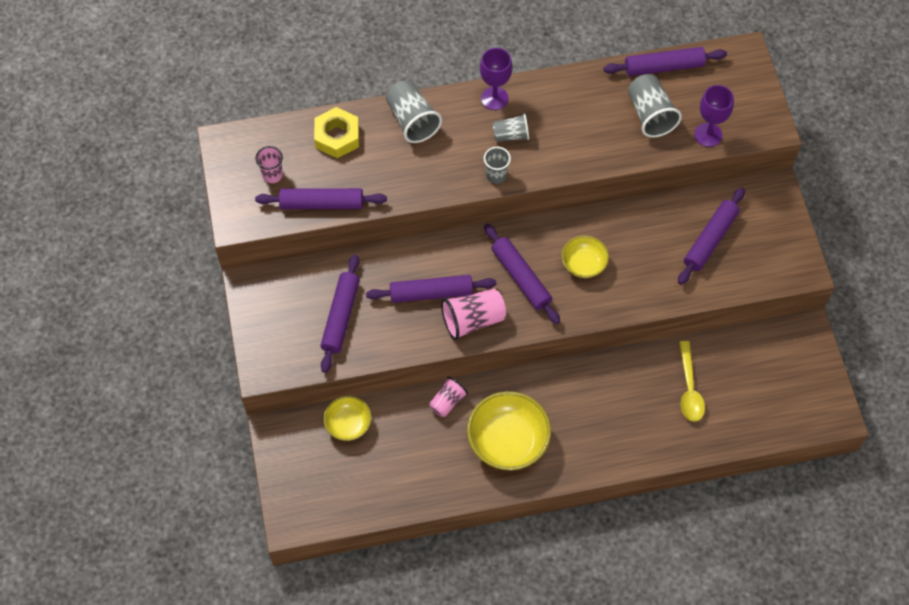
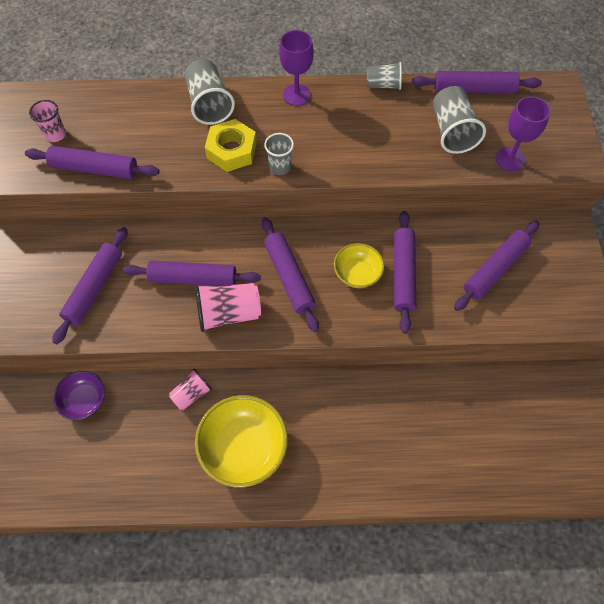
camera: 10 degrees right, 0 degrees up
yellow nut [314,107,359,158] -> yellow nut moved to [205,119,257,172]
yellow bowl [323,396,372,441] -> purple bowl [53,371,105,420]
grey cup [492,114,529,142] -> grey cup moved to [367,62,402,90]
yellow spoon [679,341,705,422] -> none
none -> purple rolling pin [394,211,416,334]

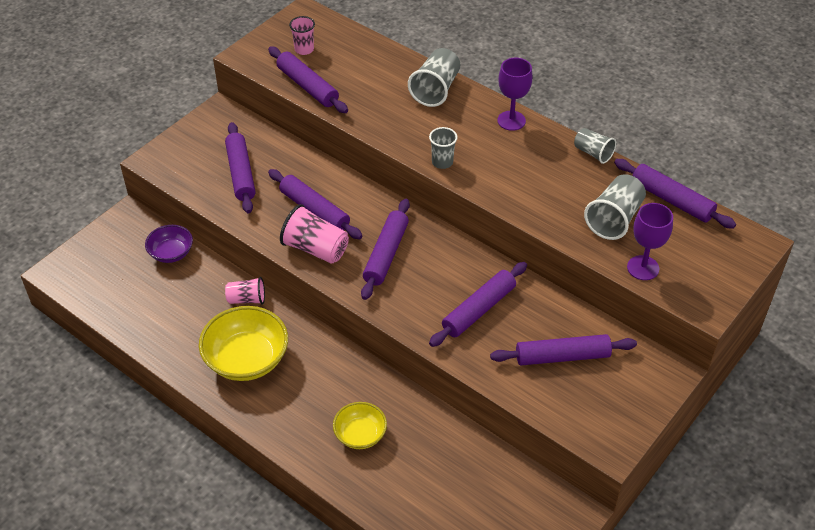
camera: 40 degrees right, 15 degrees down
purple rolling pin [52,227,128,344] -> purple rolling pin turned 75 degrees counterclockwise [225,122,256,213]
yellow nut [205,119,257,172] -> none
yellow bowl [334,243,384,288] -> yellow bowl moved to [333,402,387,449]

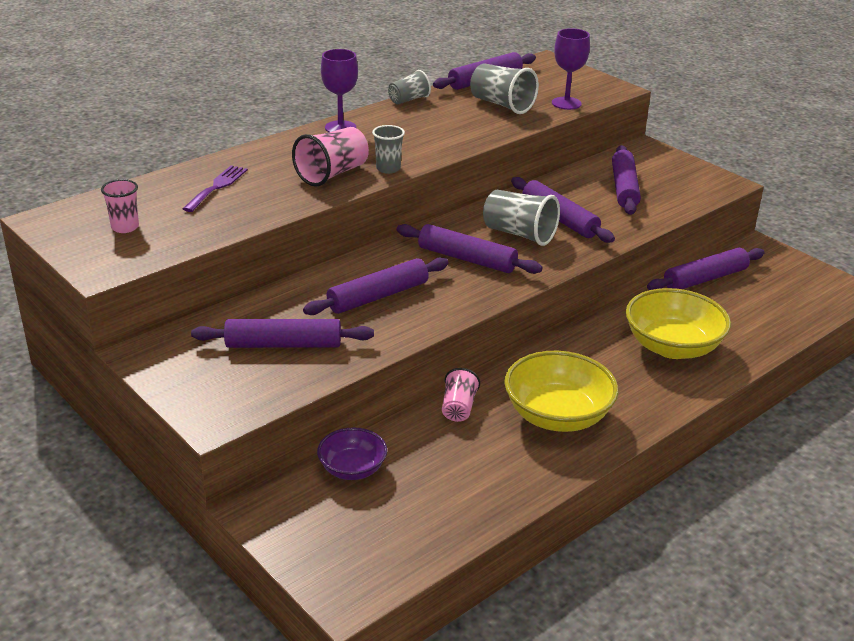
camera: 80 degrees left, 15 degrees down
purple rolling pin [268,46,348,113] -> purple rolling pin moved to [647,248,765,290]
pink cup [280,204,349,264] -> pink cup moved to [292,127,369,187]
yellow bowl [333,402,387,449] -> yellow bowl [626,288,731,359], size x1.72
grey cup [408,48,460,107] -> grey cup moved to [483,190,560,246]
none -> purple fork [183,165,248,212]

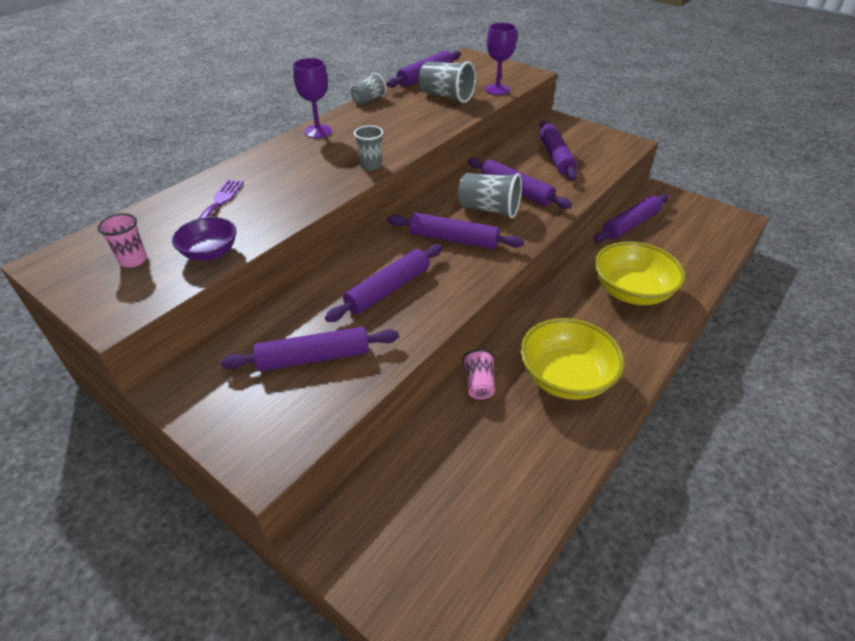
camera: 10 degrees left, 10 degrees up
pink cup [292,127,369,187] -> none
purple bowl [317,427,387,480] -> purple bowl moved to [172,217,237,261]

